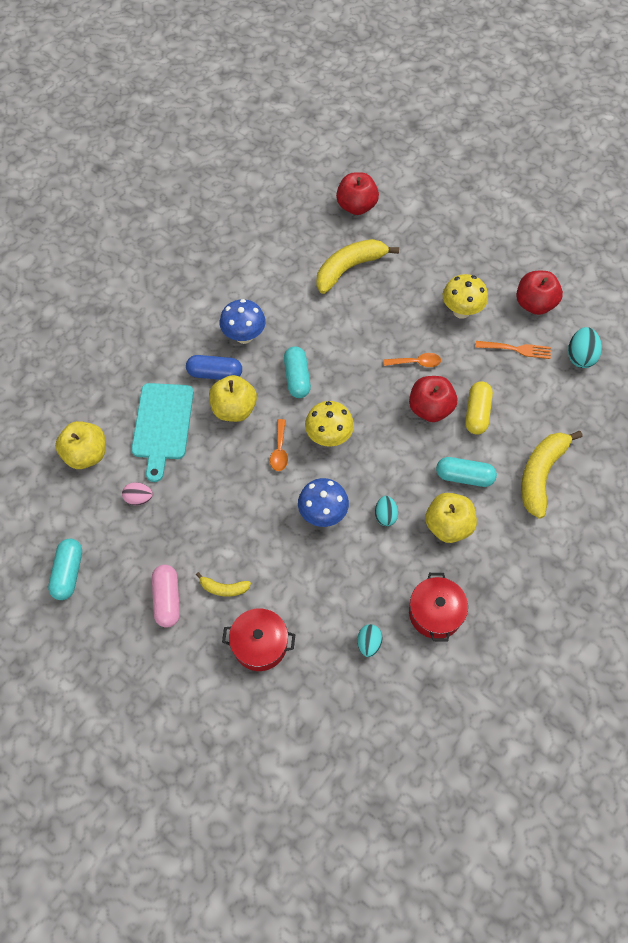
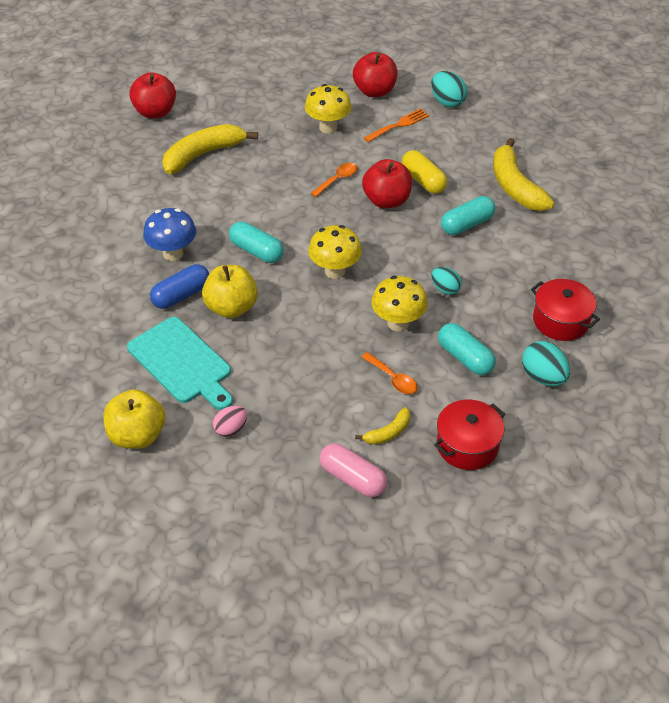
camera: 45 degrees left, 15 degrees down
turquoise capsule [48,539,82,600] -> turquoise capsule moved to [438,323,496,375]
orange spoon [270,419,288,471] -> orange spoon moved to [362,352,418,394]
blue mushroom [298,478,349,527] -> yellow mushroom [371,276,428,331]
yellow banana [316,239,399,294] -> yellow banana turned 45 degrees clockwise [162,124,258,174]
turquoise egg [357,624,383,657] -> turquoise egg [522,341,570,386], size x1.50
yellow apple [425,493,477,543] -> none

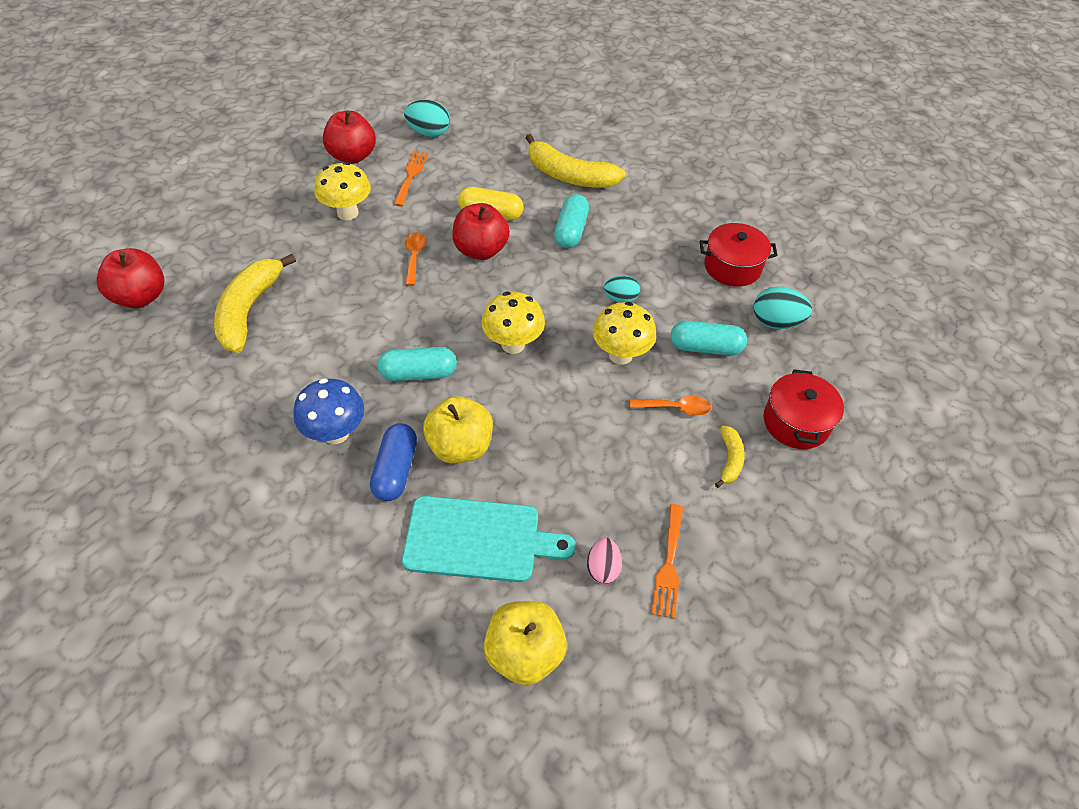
camera: 45 degrees left, 5 degrees up
pink capsule [319,443,387,497] -> none
none -> orange fork [651,504,683,619]

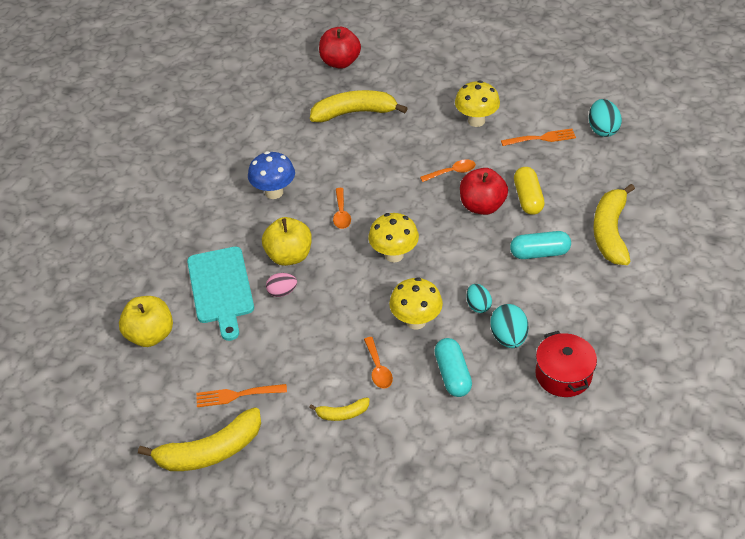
camera: 75 degrees right, 5 degrees down
red apple [323,110,376,164] -> none
blue capsule [370,423,417,501] -> none
turquoise capsule [377,347,457,381] -> orange spoon [333,188,351,229]
pink egg [587,538,622,584] -> pink egg moved to [266,273,297,297]
turquoise egg [753,286,812,329] -> turquoise egg moved to [490,304,528,348]
red pot [763,369,844,449] -> none
none -> yellow banana [138,407,261,471]

